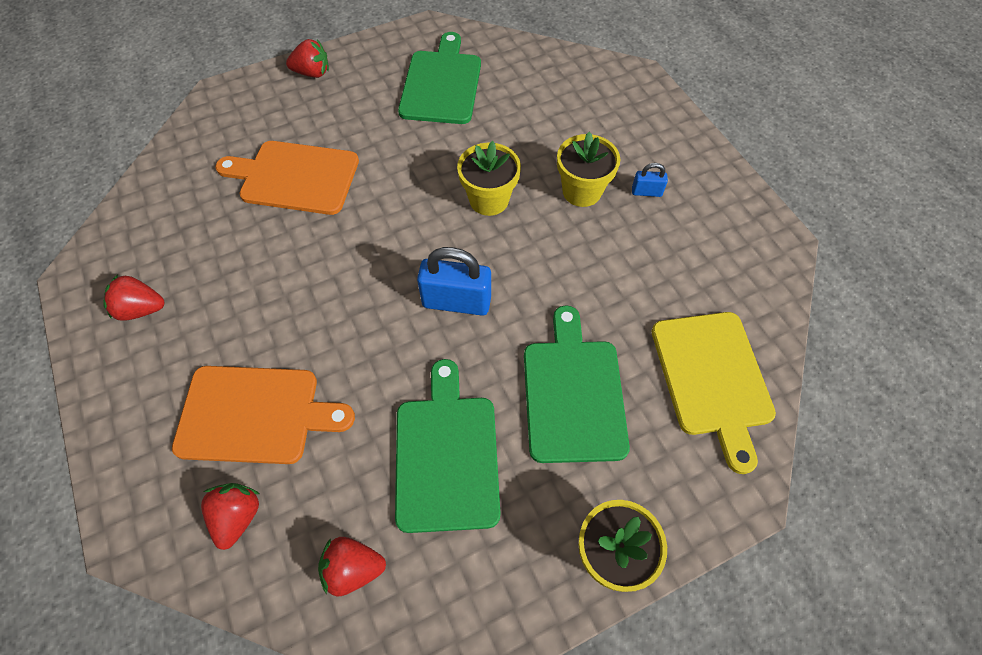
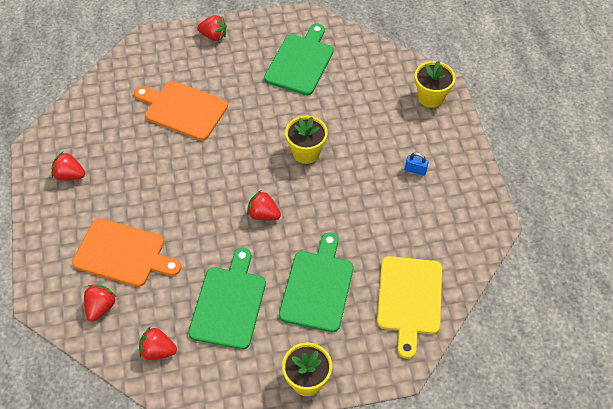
camera: 15 degrees right, 5 degrees down
blue padlock [417,247,491,316] -> red strawberry [247,190,281,220]
yellow flower pot [557,132,620,207] -> yellow flower pot moved to [415,61,455,108]

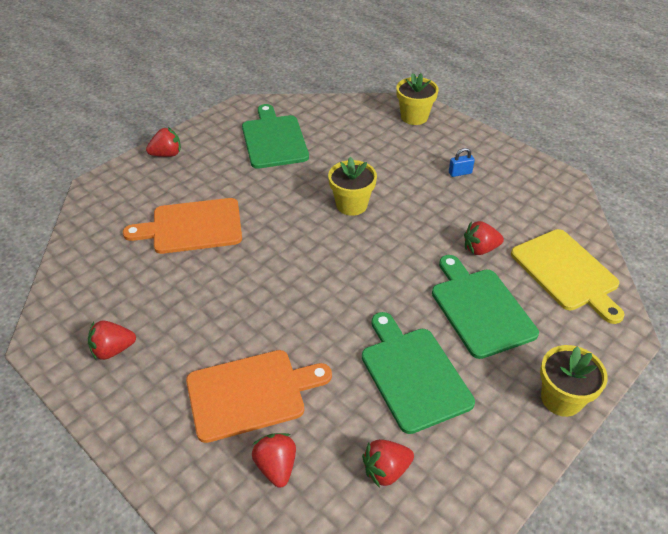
camera: 35 degrees left, 10 degrees down
red strawberry [247,190,281,220] -> red strawberry moved to [464,221,504,255]

